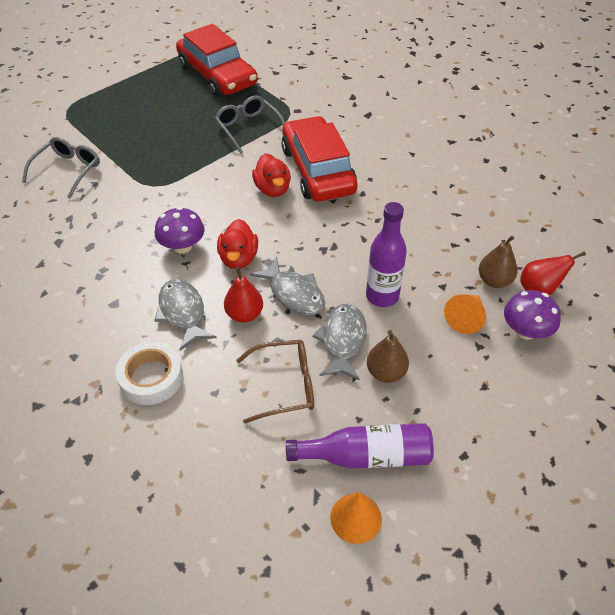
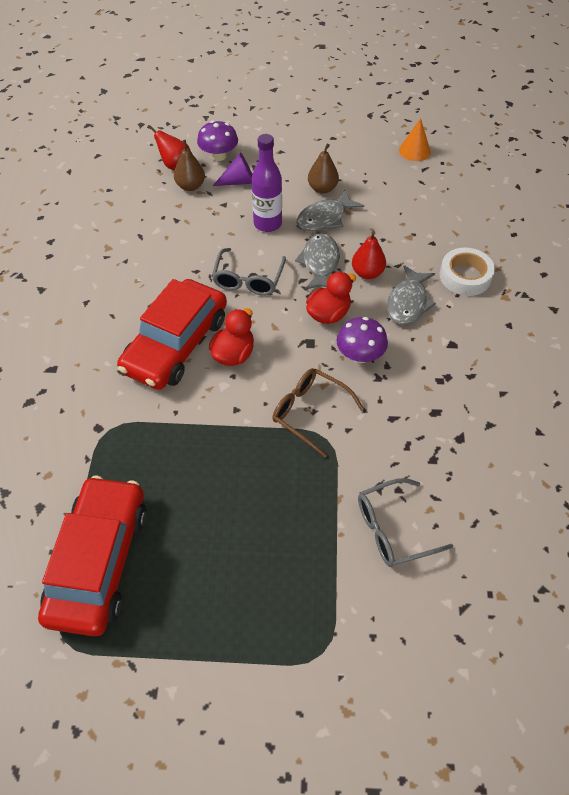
camera: 135 degrees left, 5 degrees up
grey glasses [215,95,285,154] -> grey glasses moved to [212,248,286,296]
brown glasses [236,340,314,424] -> brown glasses moved to [273,368,364,457]
purple bottle [286,423,434,469] -> none
orange cone [444,294,486,334] -> purple cone [213,152,253,186]

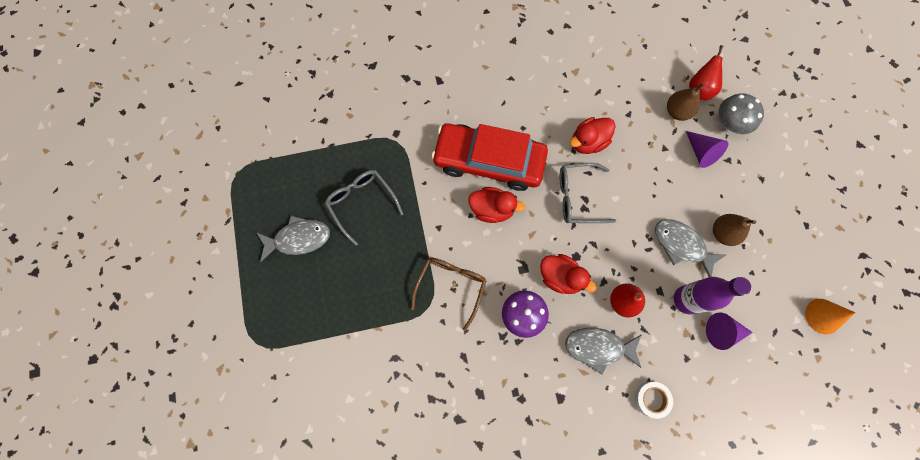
camera: 75 degrees right, 20 degrees up
red car [38,476,147,636] -> none
purple mushroom [197,121,238,161] -> grey mushroom [719,93,764,134]
purple bottle [252,134,282,232] -> purple bottle moved to [674,277,751,314]
grey fish [295,233,340,290] -> grey fish moved to [256,215,330,262]
grey glasses [358,478,453,567] -> grey glasses moved to [325,170,403,246]
white tape [440,248,495,296] -> white tape [635,381,673,419], size x0.66
none -> red duck [570,117,616,154]
none -> purple cone [706,312,753,350]

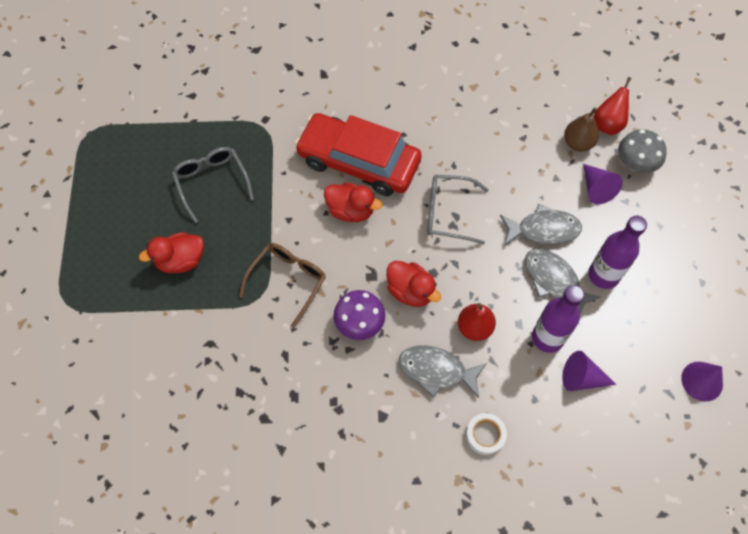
camera: 10 degrees right, 10 degrees down
grey fish [256,215,330,262] -> grey fish moved to [500,204,582,246]
red duck [570,117,616,154] -> red duck moved to [139,232,204,273]
brown pear [713,214,756,246] -> purple bottle [588,216,647,289]
orange cone [805,299,856,334] -> purple cone [681,362,723,401]

